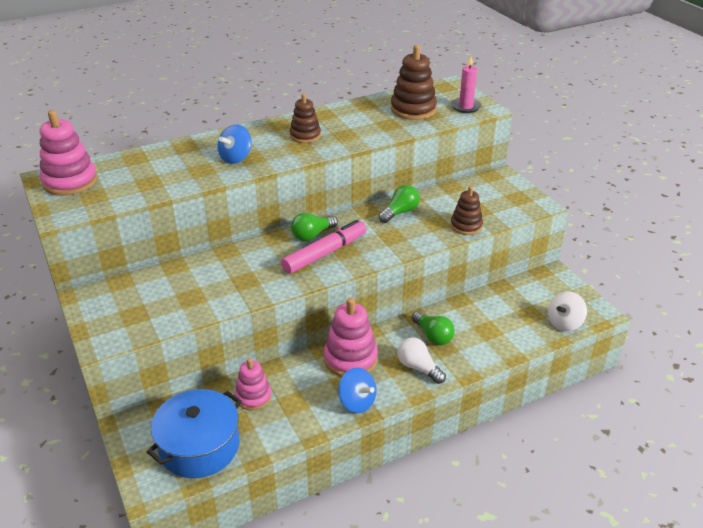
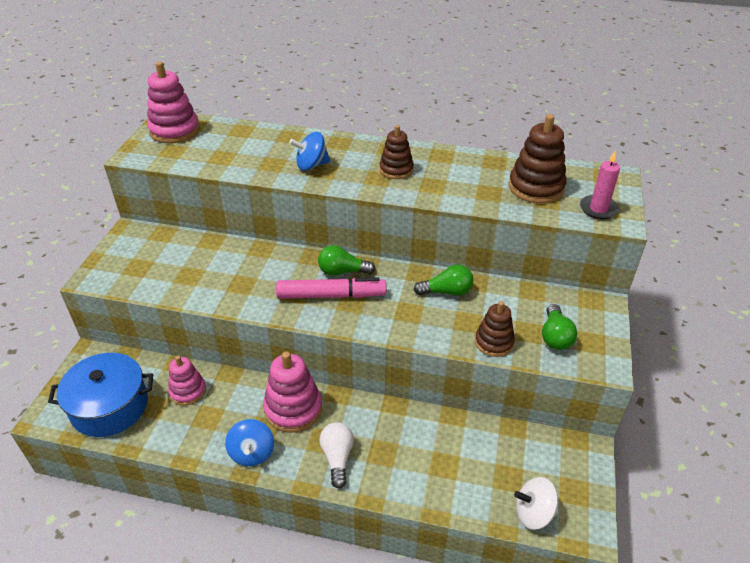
camera: 40 degrees right, 5 degrees up
green light bulb [412,311,455,345] -> green light bulb moved to [542,304,577,350]

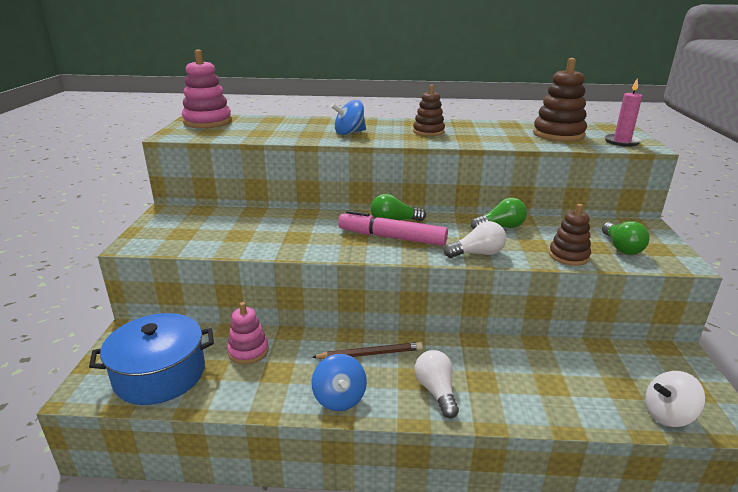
camera: 10 degrees left, 15 degrees down
pink stacking toy [263,351,322,433] -> brown pencil [312,342,423,359]
pink marker [276,277,386,299] -> pink marker turned 150 degrees counterclockwise [338,210,448,246]
none -> white light bulb [444,221,506,258]

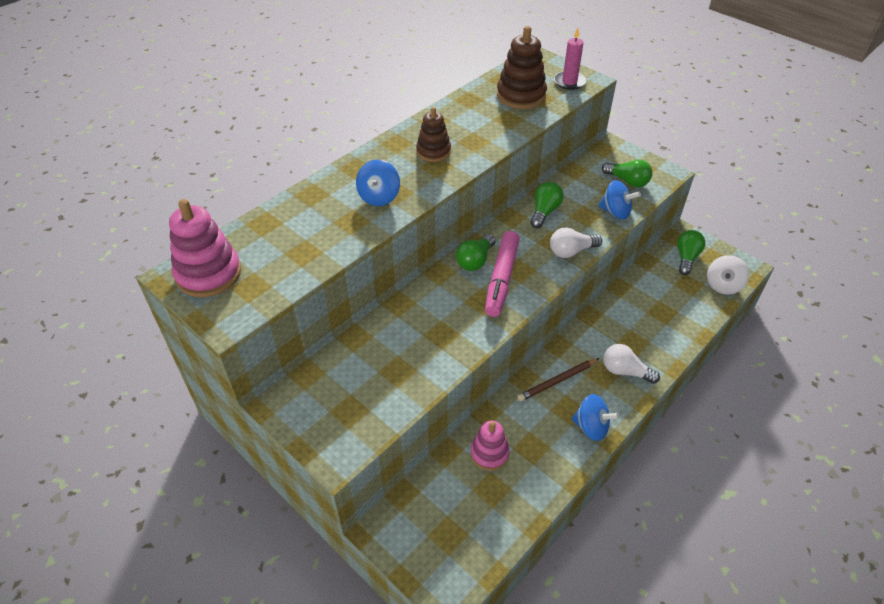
camera: 50 degrees left, 20 degrees up
blue pot [89,313,214,405] -> none
brown pencil [312,342,423,359] -> brown pencil turned 150 degrees counterclockwise [517,358,600,401]
pink marker [338,210,448,246] -> pink marker turned 45 degrees counterclockwise [485,231,520,317]
white light bulb [444,221,506,258] -> white light bulb turned 135 degrees counterclockwise [550,227,602,258]
brown stacking toy [549,204,591,266] -> blue spinning top [598,180,641,220]
none -> green light bulb [677,230,705,275]

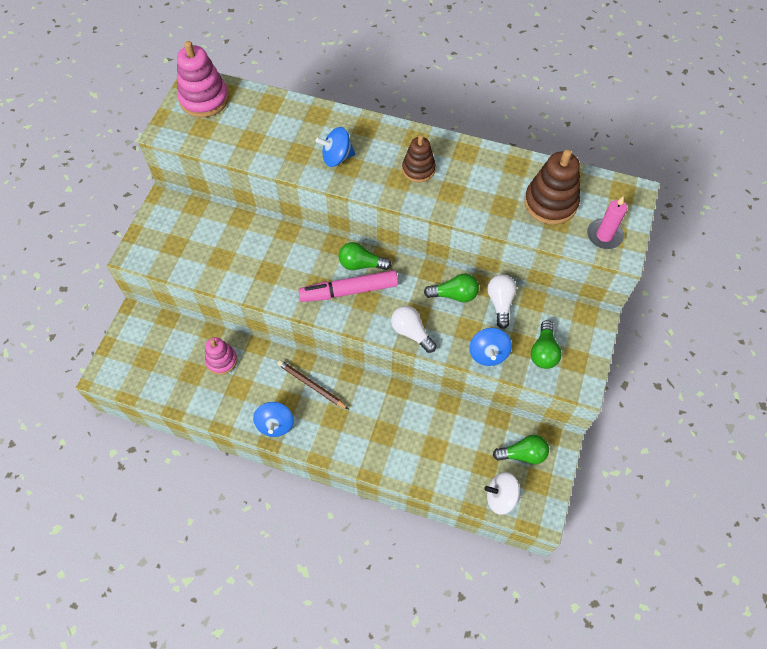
camera: 65 degrees right, 15 degrees up
white light bulb [603,344,660,384] -> white light bulb moved to [487,274,517,329]

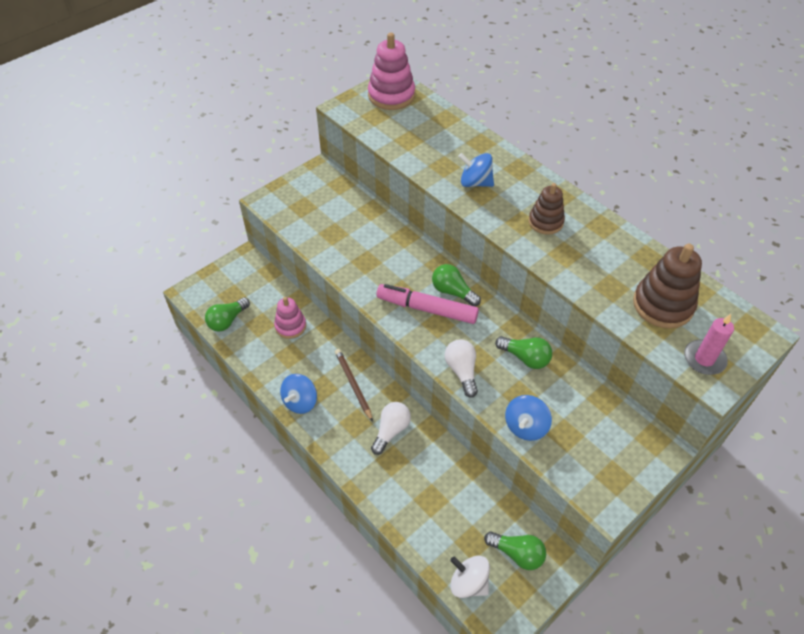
camera: 30 degrees right, 10 degrees down
white light bulb [487,274,517,329] -> white light bulb moved to [371,402,411,455]
green light bulb [531,320,562,369] -> green light bulb moved to [205,297,250,332]

